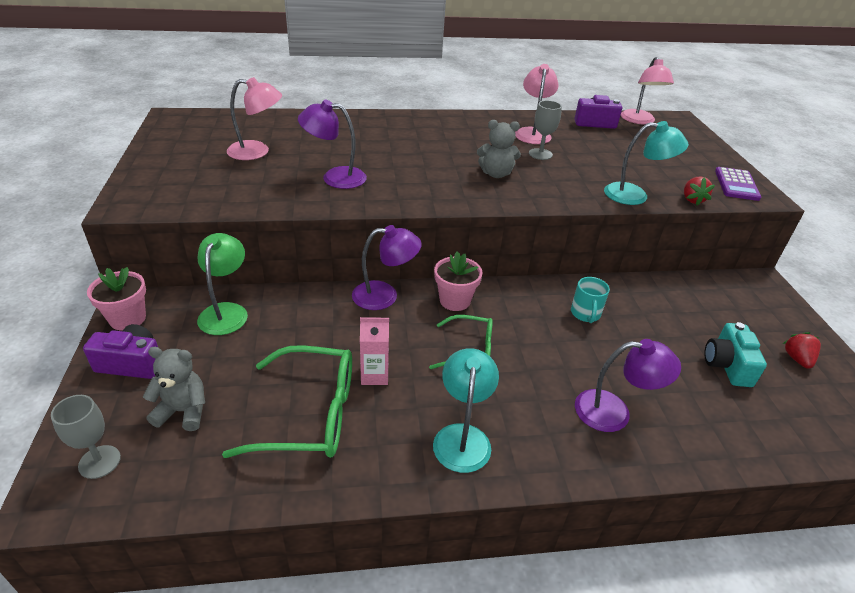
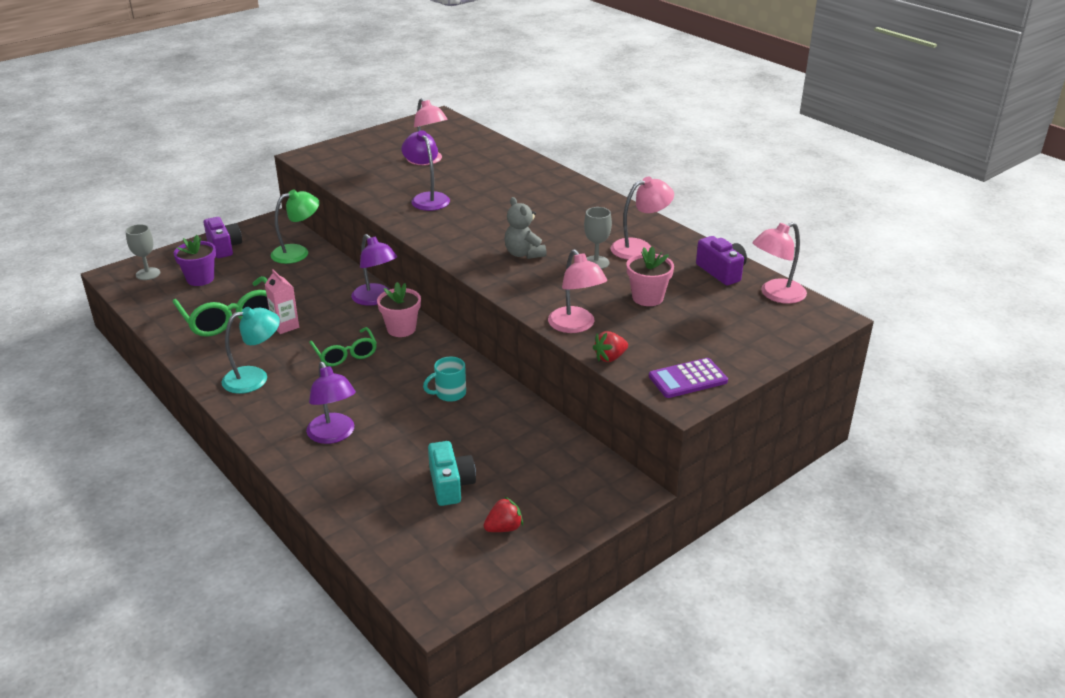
camera: 60 degrees right, 5 degrees down
pink flower pot [87,267,146,330] -> pink flower pot moved to [627,246,674,306]
grey teddy bear [143,347,205,431] -> purple flower pot [174,235,216,286]
turquoise lamp [604,121,689,205] -> pink lamp [548,249,607,333]
turquoise camera [704,322,767,387] -> turquoise camera turned 105 degrees clockwise [428,441,476,506]

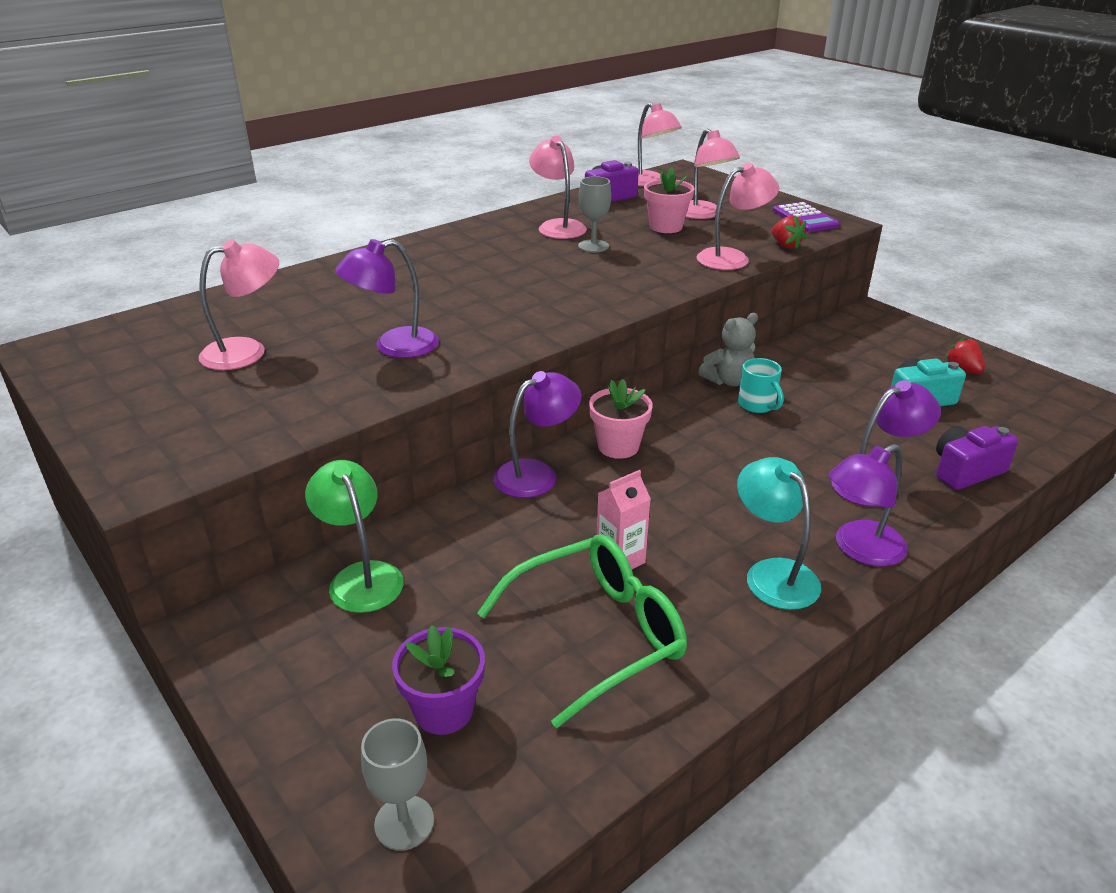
camera: 90 degrees left, 0 degrees up
purple camera [203,217,242,258] -> purple camera moved to [936,426,1018,490]
green glasses [309,327,377,367] -> none
grey teddy bear [504,197,547,259] -> grey teddy bear moved to [698,313,758,386]
none -> pink lamp [686,129,740,219]
none -> purple lamp [829,444,908,567]

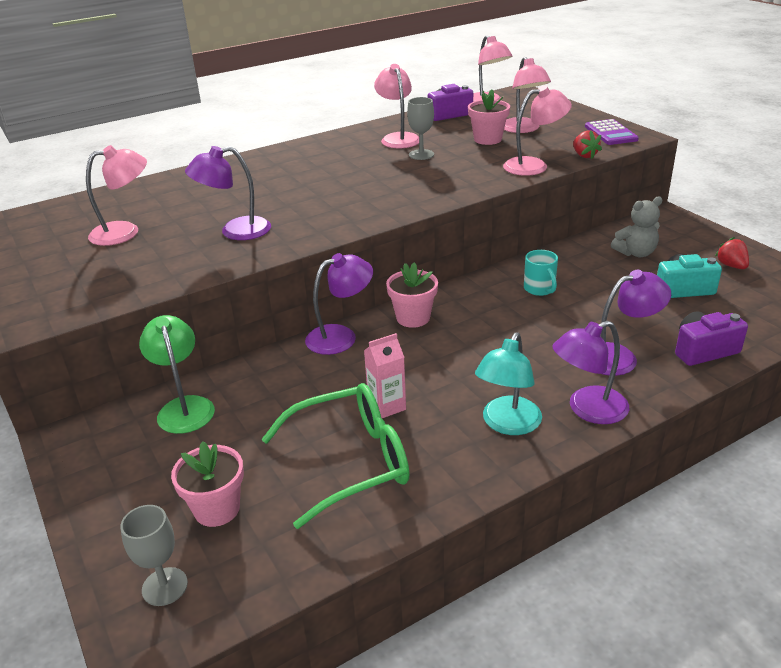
camera: 10 degrees right, 0 degrees up
purple flower pot [392,625,485,735] -> pink flower pot [171,441,244,527]
grey teddy bear [698,313,758,386] -> grey teddy bear moved to [611,196,663,257]
turquoise lamp [737,457,821,610] -> turquoise lamp turned 135 degrees counterclockwise [475,332,542,435]

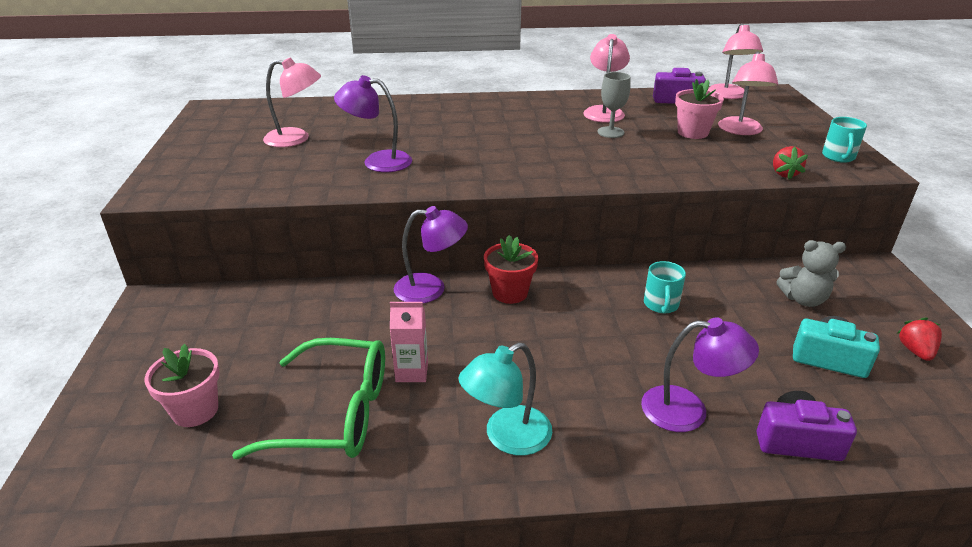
camera: 25 degrees right, 0 degrees up
grey goblet [120,505,188,606] -> none
green lamp [139,315,215,434] -> none
pink flower pot [386,263,438,328] -> red flower pot [484,235,539,304]
pink lamp [503,85,572,176] -> none
purple lamp [552,321,629,424] -> none
purple calculator [585,119,639,145] -> turquoise mug [822,117,867,163]

